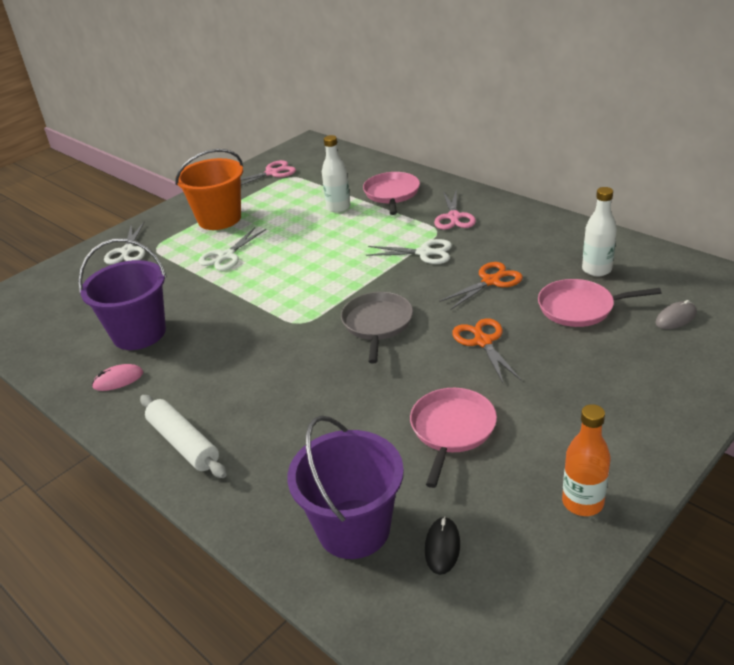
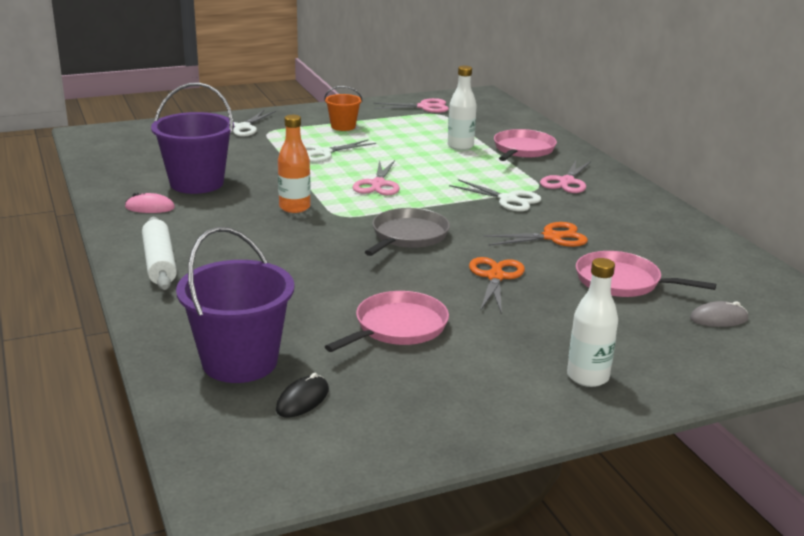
camera: 20 degrees right, 10 degrees down
orange bucket [175,149,243,230] -> orange bucket [324,86,363,131], size x0.54
orange bottle [562,404,611,516] -> orange bottle moved to [278,115,311,213]
white bottle [582,187,617,276] -> white bottle moved to [567,258,618,387]
none -> pink scissors [352,160,400,195]

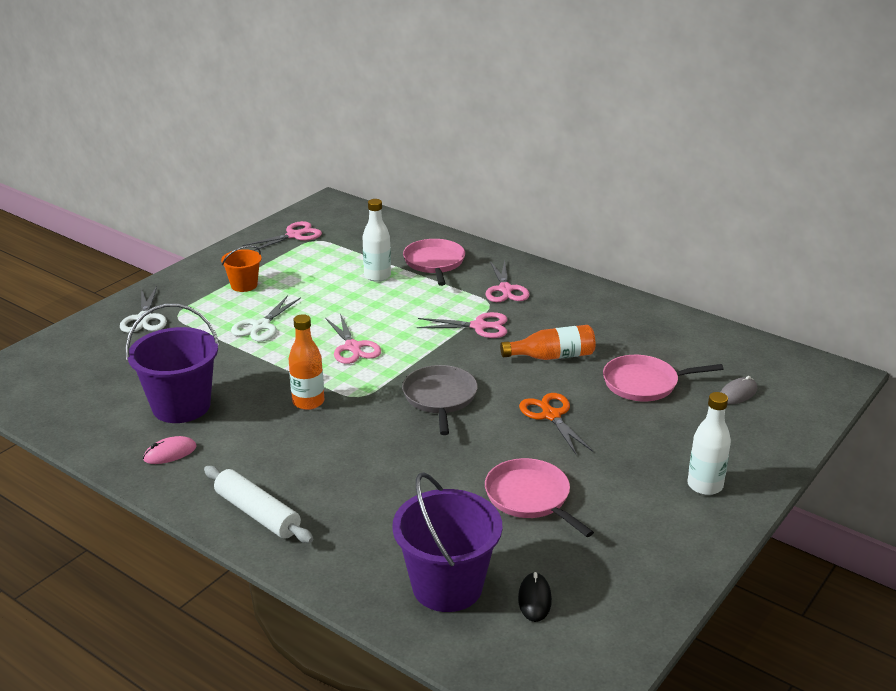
camera: 30 degrees left, 5 degrees up
pink pan [325,291,449,352] -> pink pan turned 45 degrees counterclockwise [485,458,594,537]
white scissors [449,179,541,212] -> pink scissors [417,312,507,338]
orange scissors [483,222,588,247] -> orange bottle [500,325,596,360]

